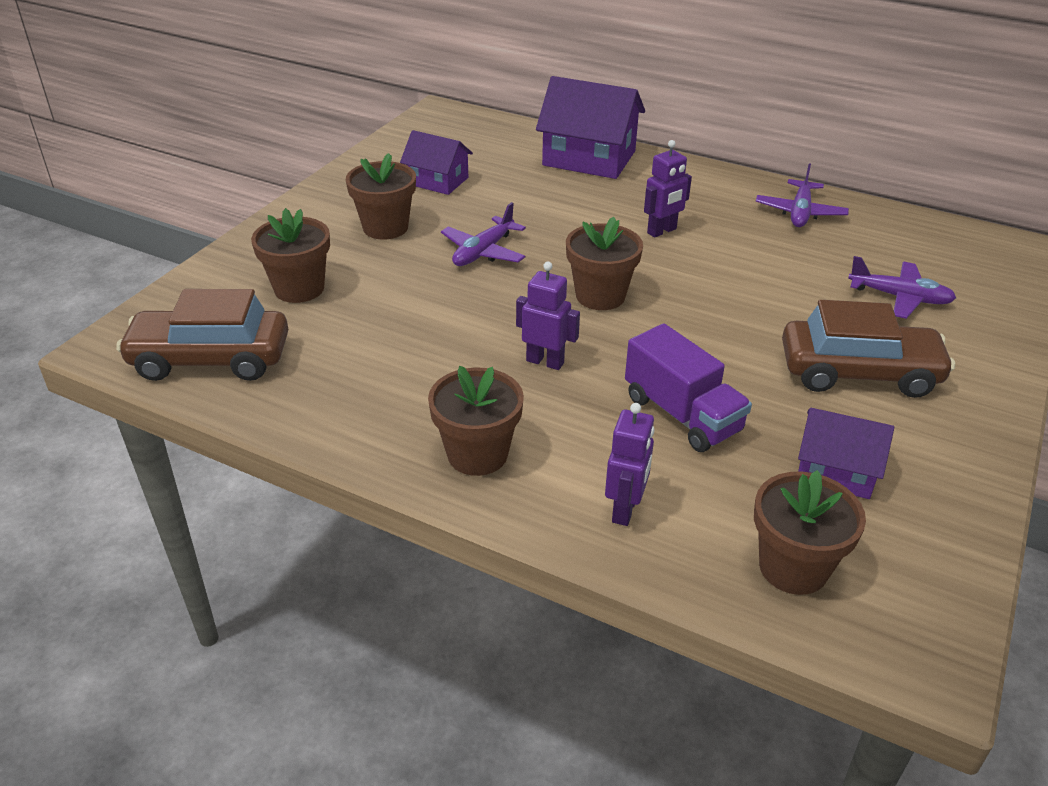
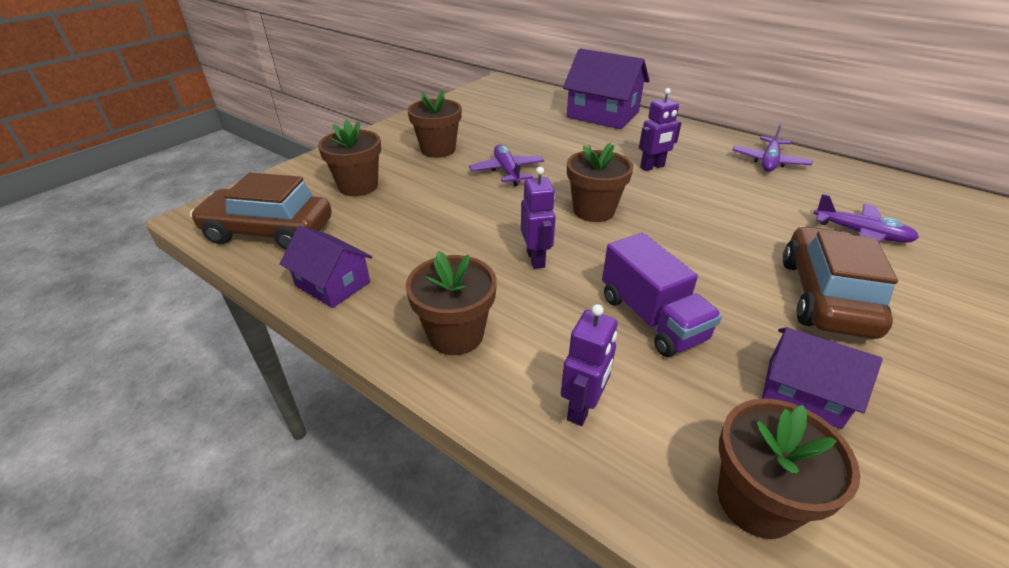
camera: 10 degrees right, 0 degrees up
purple house [400,130,473,195] -> purple house moved to [280,226,372,308]
purple plane [441,202,526,266] -> purple plane turned 120 degrees clockwise [469,144,544,186]
purple robot [516,262,580,370] -> purple robot turned 45 degrees clockwise [521,167,556,269]
brown car [782,300,955,398] -> brown car turned 90 degrees counterclockwise [783,226,898,339]

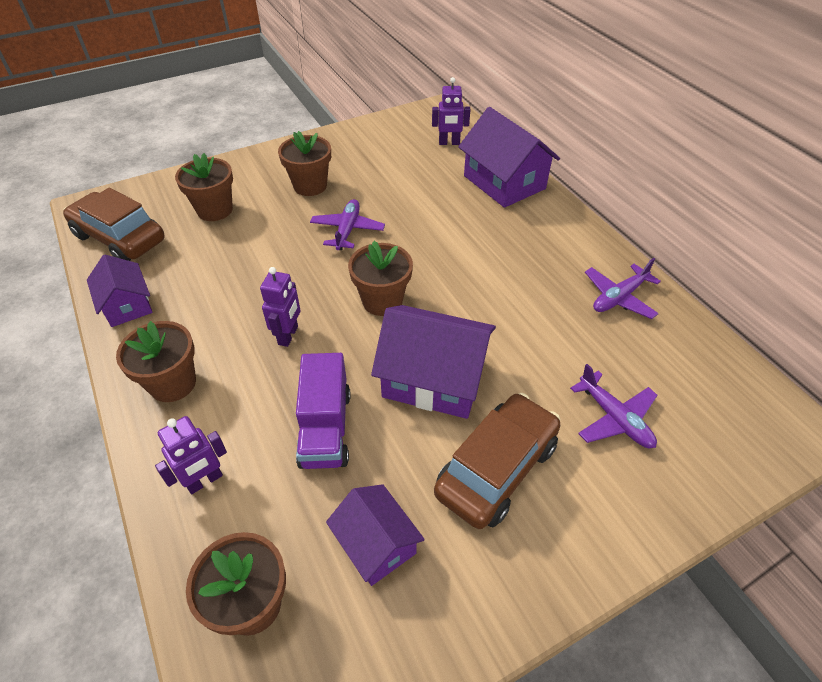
camera: 25 degrees right, 10 degrees up
purple robot [639,88,682,171] -> purple robot moved to [432,77,470,145]
none -> purple house [371,305,496,419]

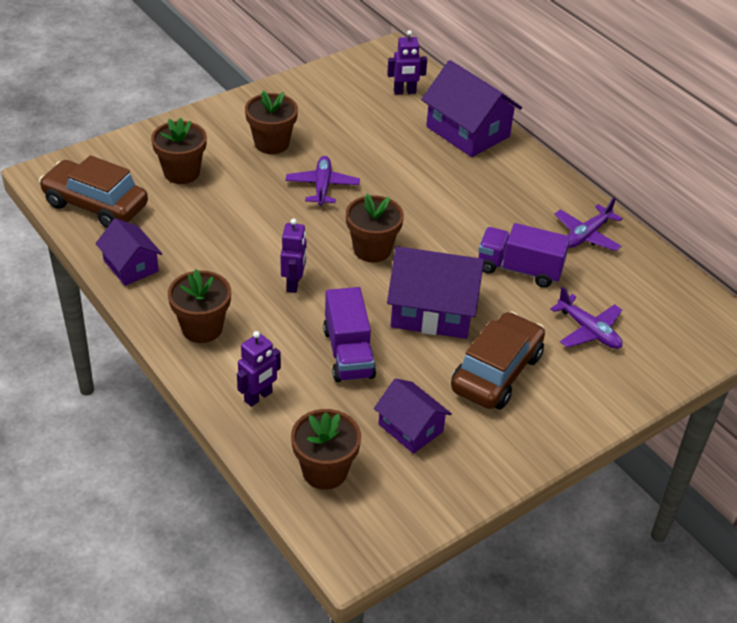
camera: 10 degrees left, 5 degrees down
none -> purple truck [478,223,570,288]

